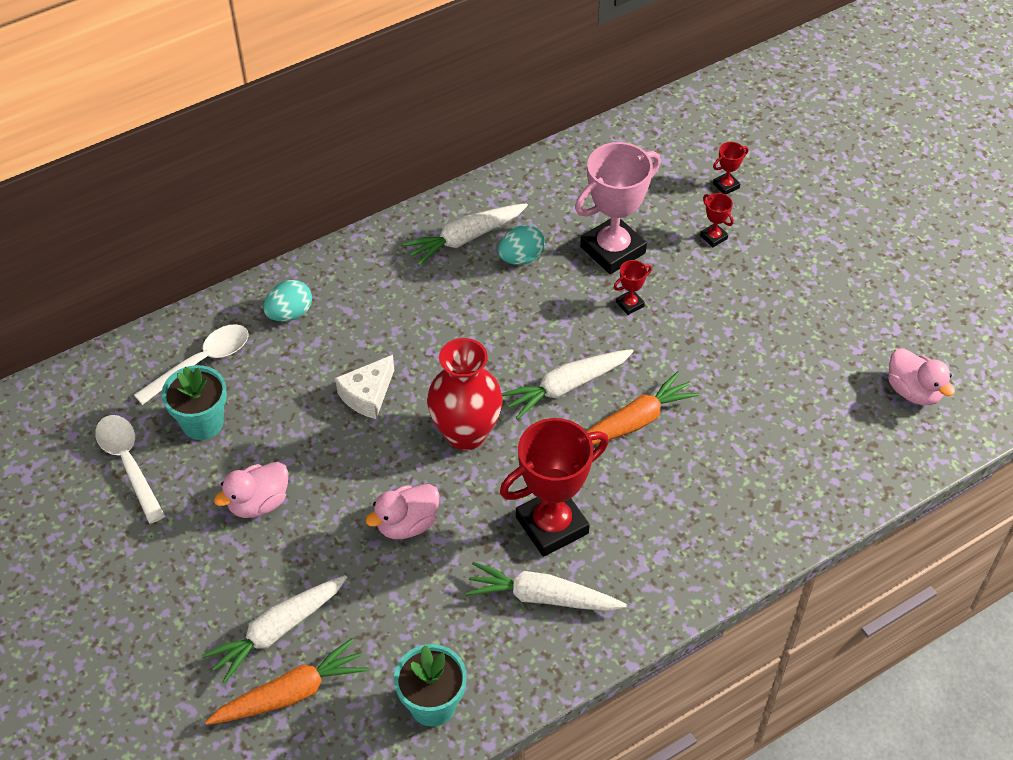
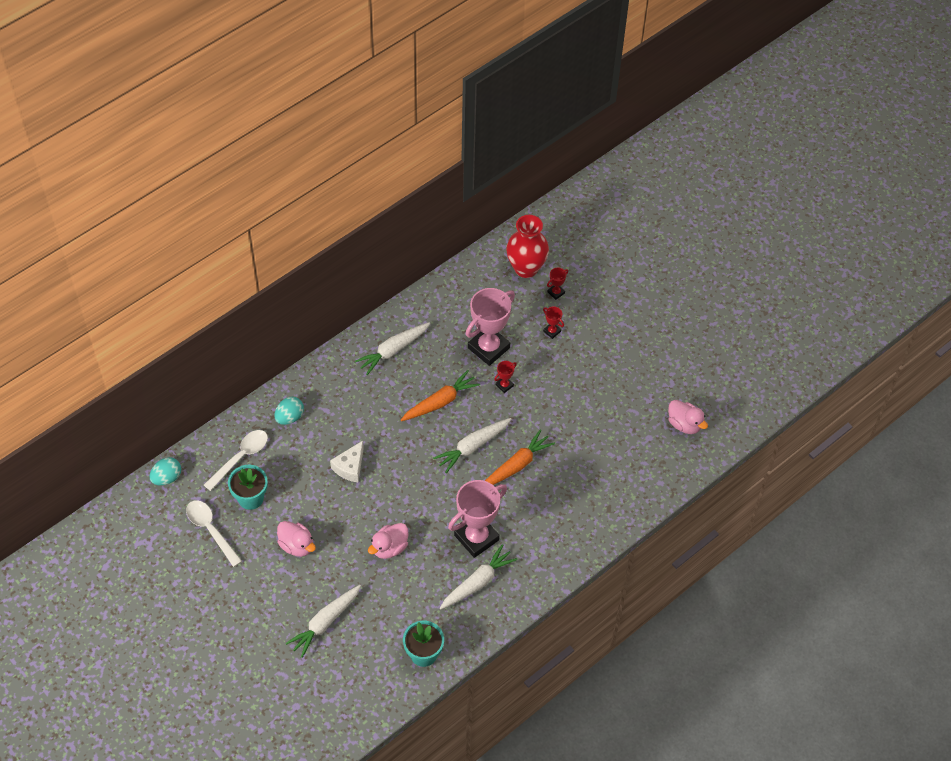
camera: 10 degrees left, 5 degrees up
orange carrot [205,638,368,725] -> orange carrot moved to [401,370,480,421]
pink duck [214,462,288,518] -> pink duck turned 90 degrees counterclockwise [277,521,316,557]
red vase [427,338,503,450] -> red vase moved to [506,215,549,278]
white carrot [466,562,627,611] -> white carrot turned 135 degrees clockwise [440,544,518,610]
turquoise egg [498,225,545,265] -> turquoise egg moved to [150,457,181,485]
red trophy [500,418,609,557] -> pink trophy [448,480,507,558]

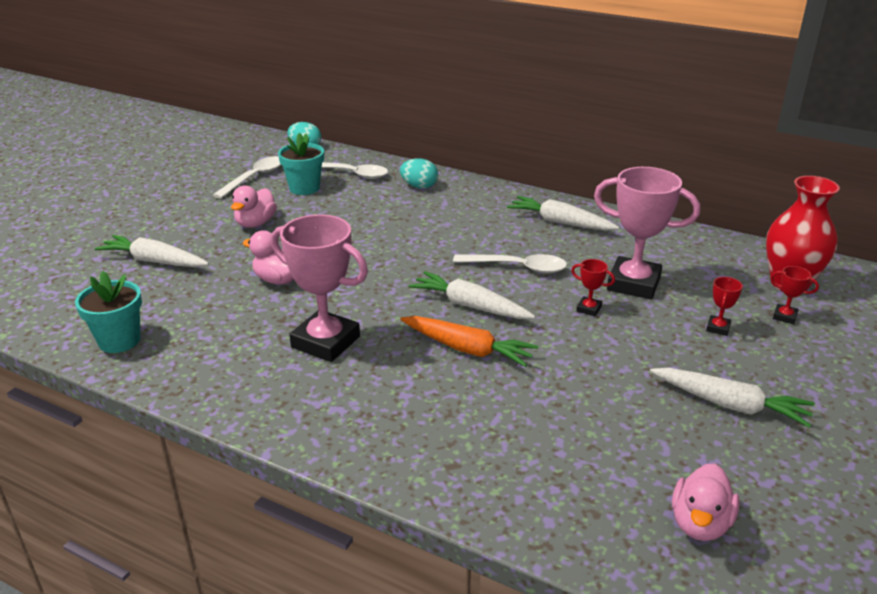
camera: 70 degrees right, 25 degrees down
white cheese [330,441,364,482] -> none
orange carrot [401,370,480,421] -> white spoon [453,254,567,274]
white carrot [440,544,518,610] -> white carrot moved to [650,368,815,428]

